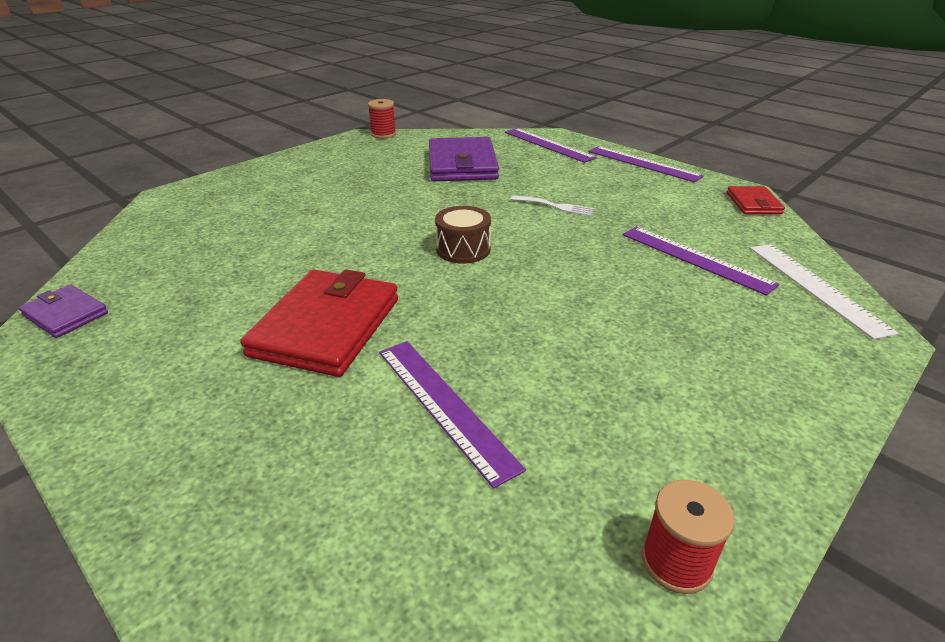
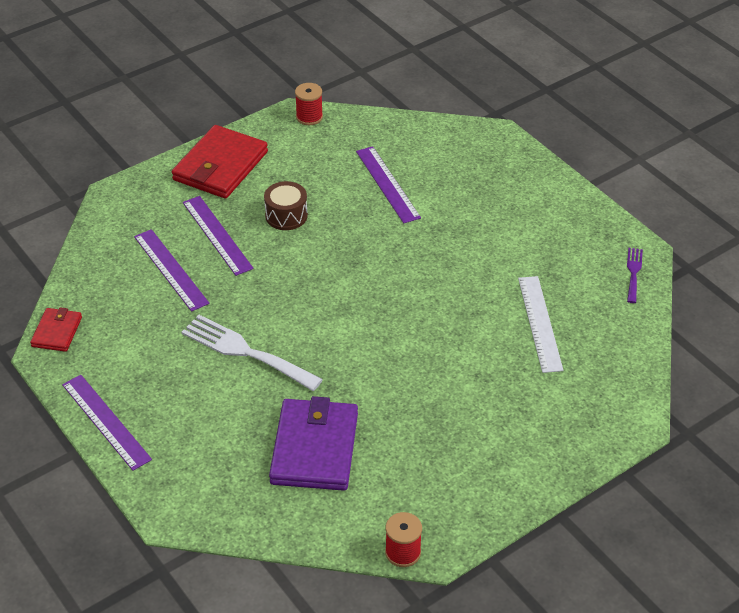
camera: 170 degrees left, 10 degrees up
purple wallet [19,285,108,338] -> purple fork [627,248,643,303]
red wallet [240,269,398,377] -> red wallet moved to [172,125,268,199]
brown drum [435,206,491,264] -> brown drum moved to [264,181,308,230]
purple ruler [505,128,597,163] -> purple ruler moved to [183,196,254,276]
white fork [510,195,595,216] -> white fork [182,315,323,391], size x1.92
white ruler [750,244,899,340] -> white ruler moved to [518,276,563,373]

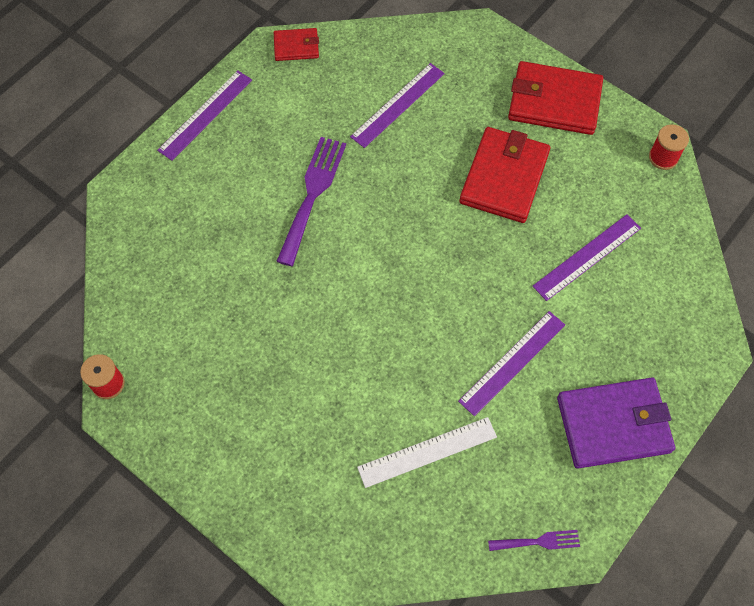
camera: 75 degrees right, 20 degrees up
white fork [182,315,323,391] -> purple fork [276,137,346,266]
purple ruler [183,196,254,276] -> purple ruler moved to [458,311,565,416]
brown drum [264,181,308,230] -> red wallet [459,127,550,223]
purple wallet [269,396,358,491] -> purple wallet moved to [557,378,675,469]

